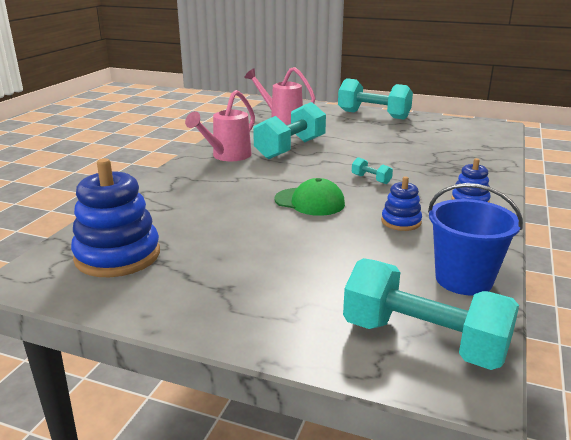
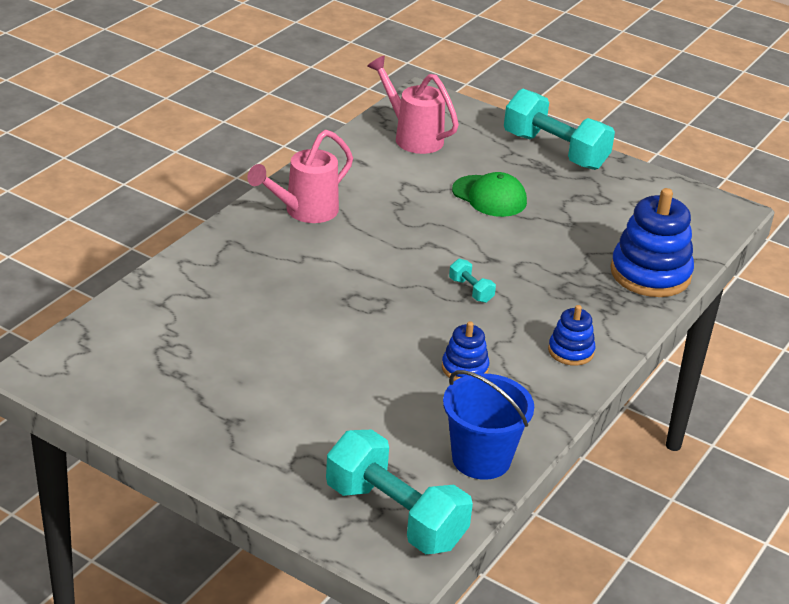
camera: 10 degrees right, 10 degrees up
blue stacking toy [71,158,160,277] -> blue stacking toy moved to [610,188,694,297]
turquoise dumbbell [253,102,326,159] -> none
green cap [274,178,345,216] -> green cap moved to [452,172,527,217]

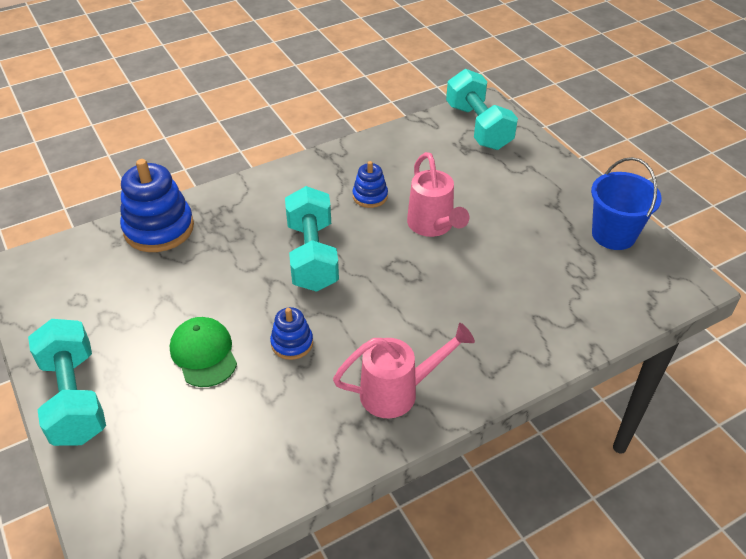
camera: 150 degrees left, 10 degrees up
pink watering can [367,56,459,154] -> pink watering can moved to [407,152,469,237]
blue bucket [443,370,534,480] -> blue bucket moved to [591,157,662,250]
turquoise dumbbell [449,259,496,303] -> turquoise dumbbell [285,186,339,292], size x2.37
blue stacking toy [548,305,595,366] -> blue stacking toy moved to [270,307,313,360]

